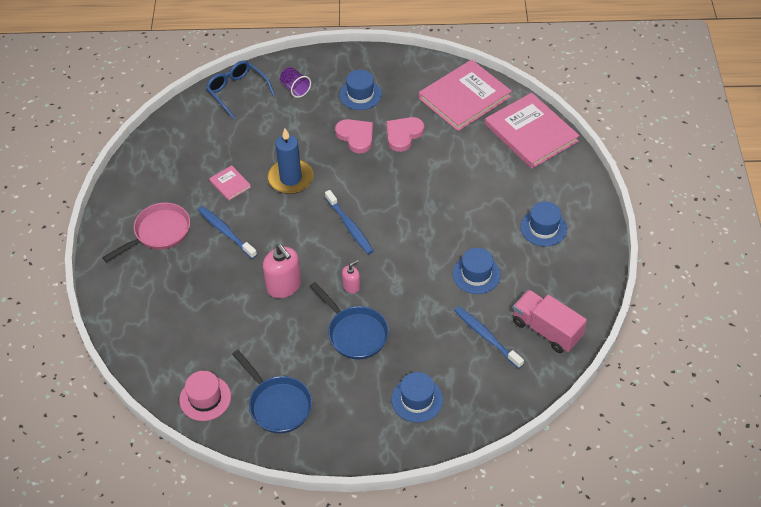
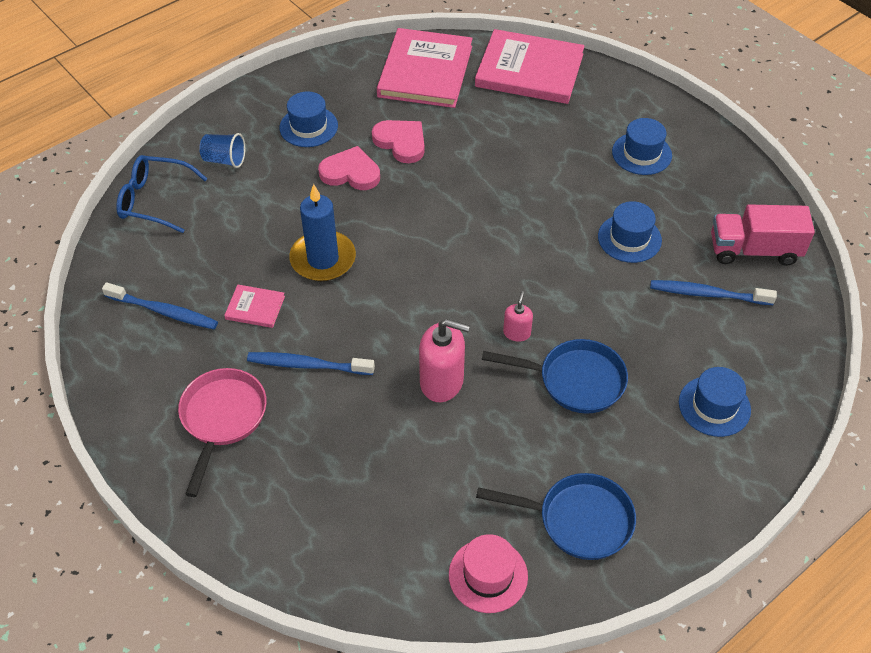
camera: 40 degrees left, 0 degrees up
purple cup [280,67,311,98] -> blue cup [199,133,245,168]
blue toothbrush [325,190,373,254] -> blue toothbrush moved to [102,282,218,329]
pink heart [386,117,424,152] -> pink heart turned 135 degrees clockwise [372,120,424,163]

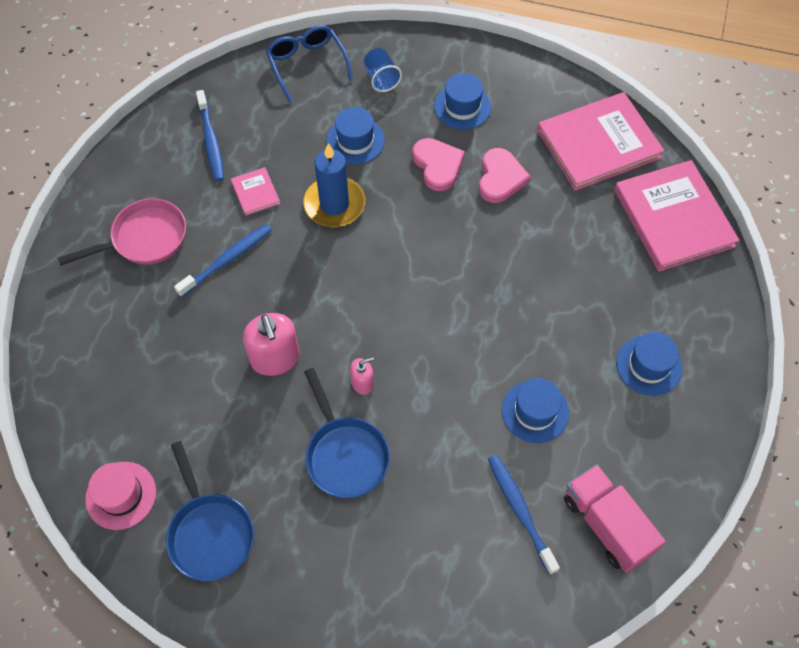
camera: 55 degrees right, 10 degrees up
blue toothbrush [247,352,375,375] -> blue toothbrush turned 75 degrees clockwise [174,224,272,297]
blue hat [679,367,751,437] -> blue hat moved to [327,107,385,164]

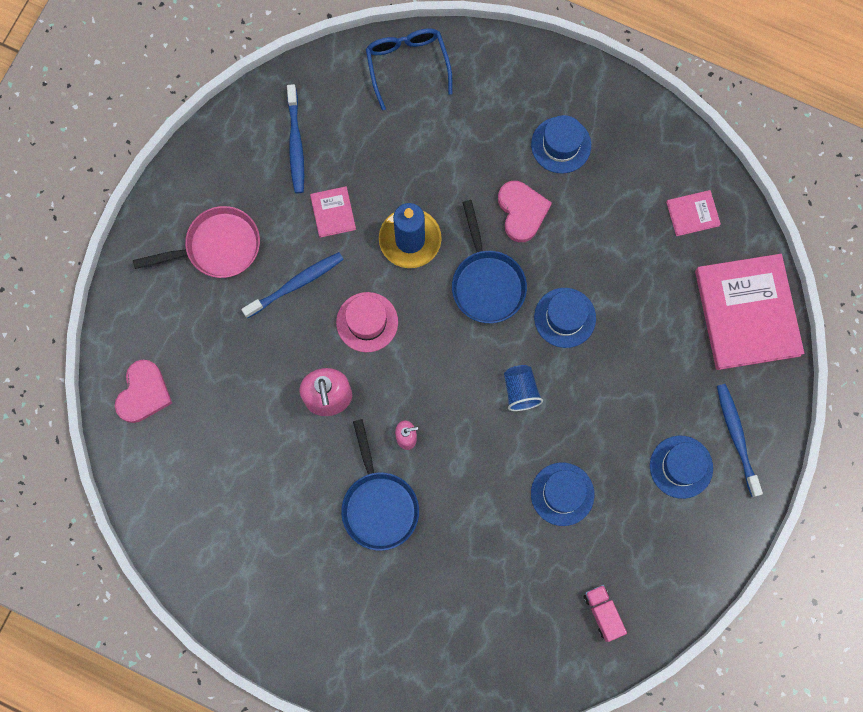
camera: 10 degrees right, 15 degrees up
pink hat [85,462,156,530] -> pink hat moved to [336,292,398,352]
blue pan [166,441,254,581] -> blue pan moved to [452,200,527,323]
blue hat [327,107,385,164] -> blue hat moved to [534,288,596,348]
blue cup [364,48,402,92] -> blue cup moved to [504,365,543,411]
pink heart [479,148,531,203] -> pink heart moved to [115,360,172,423]
blue toothbrush [488,455,560,575] -> blue toothbrush moved to [717,384,763,497]
pink book [537,92,665,191] -> pink book [666,190,721,236], size x0.44
pink truck [564,465,666,573] -> pink truck [584,585,627,642], size x0.58

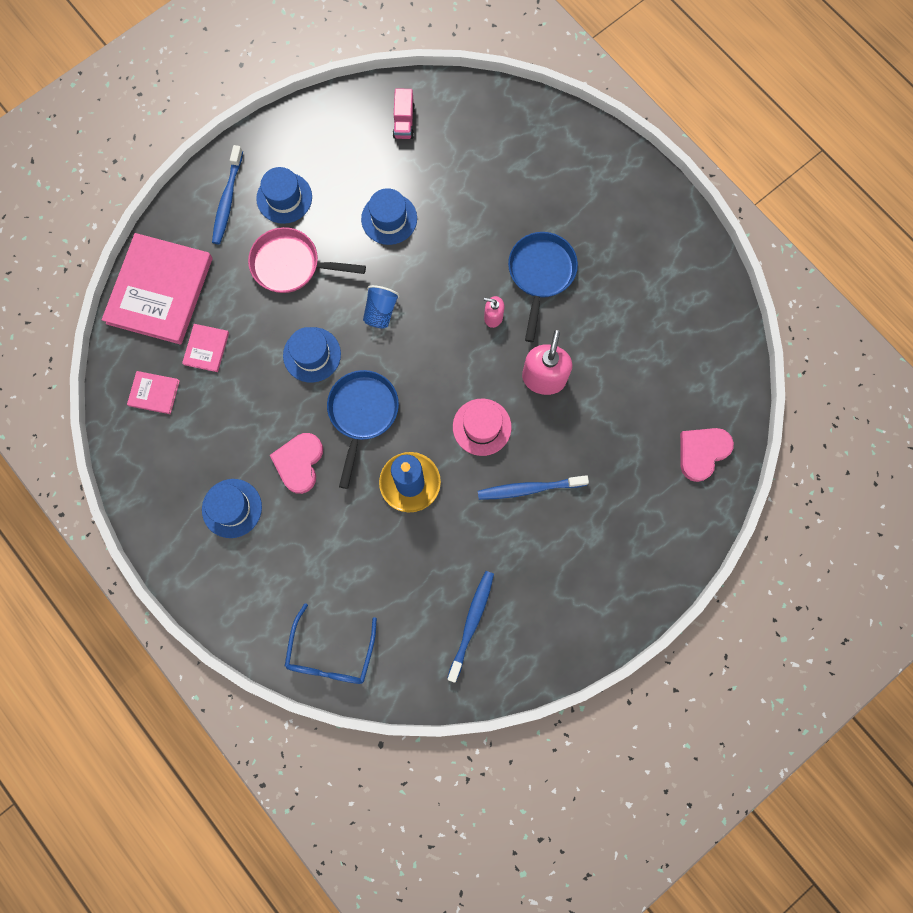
camera: 155 degrees left, 0 degrees up
pink pan [133,206,260,278] -> pink pan moved to [248,227,366,293]
pink book [310,186,356,238] -> pink book moved to [182,324,229,372]

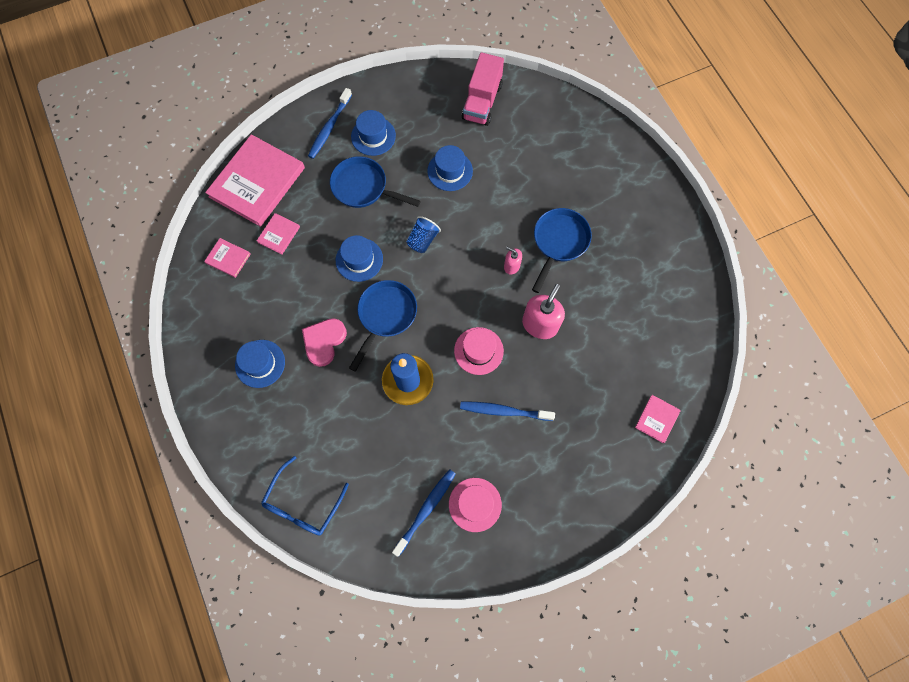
camera: 15 degrees right, 5 degrees down
pink pan [248,227,366,293] -> blue pan [330,156,421,208]
pink truck [393,88,415,139] -> pink truck [462,52,504,126], size x1.73
pink heart [680,428,734,482] -> pink book [635,395,681,443]
none -> pink hat [449,478,502,532]

